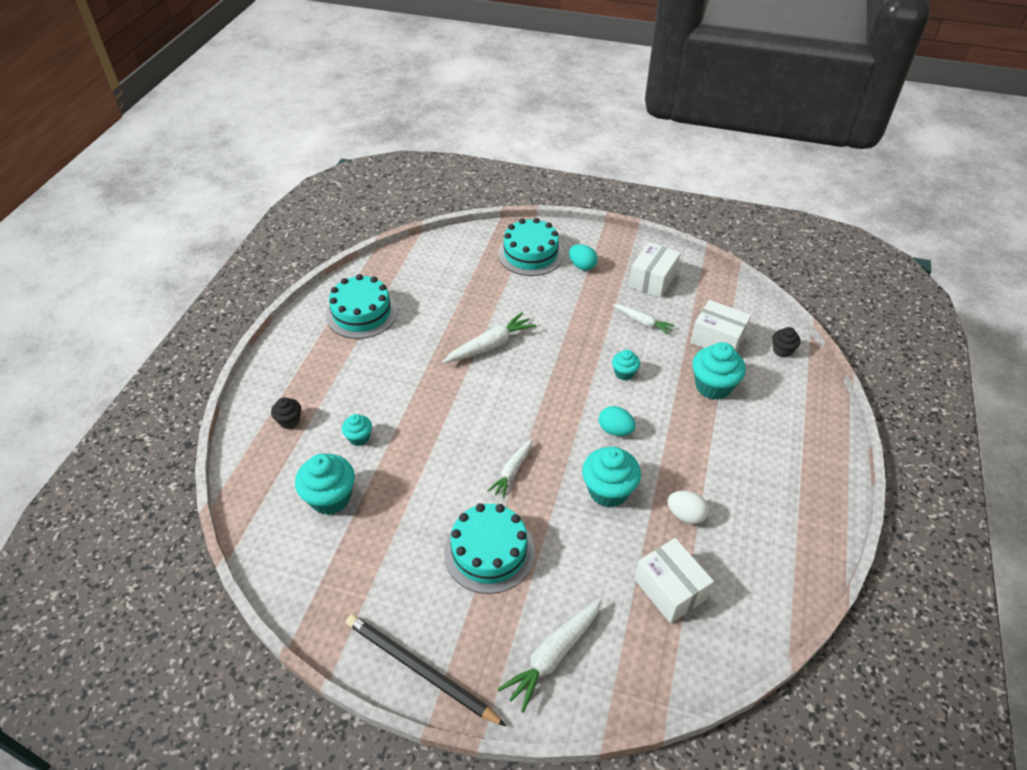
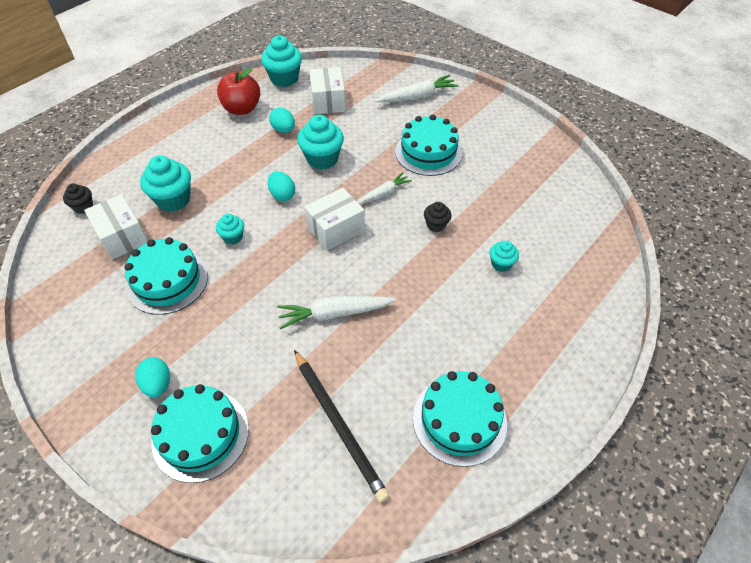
camera: 155 degrees left, 5 degrees up
black cupcake [271,397,301,429] -> black cupcake moved to [424,202,451,232]
turquoise cupcake [295,454,355,515] -> turquoise cupcake moved to [261,36,302,87]
black pencil [346,614,506,726] -> black pencil moved to [294,350,389,502]
white carrot [613,304,675,335] -> turquoise cake [125,237,208,315]
white box [629,242,681,298] -> white box moved to [304,188,365,251]
white egg [667,491,709,524] -> turquoise egg [269,108,295,133]
none -> red apple [217,68,261,115]

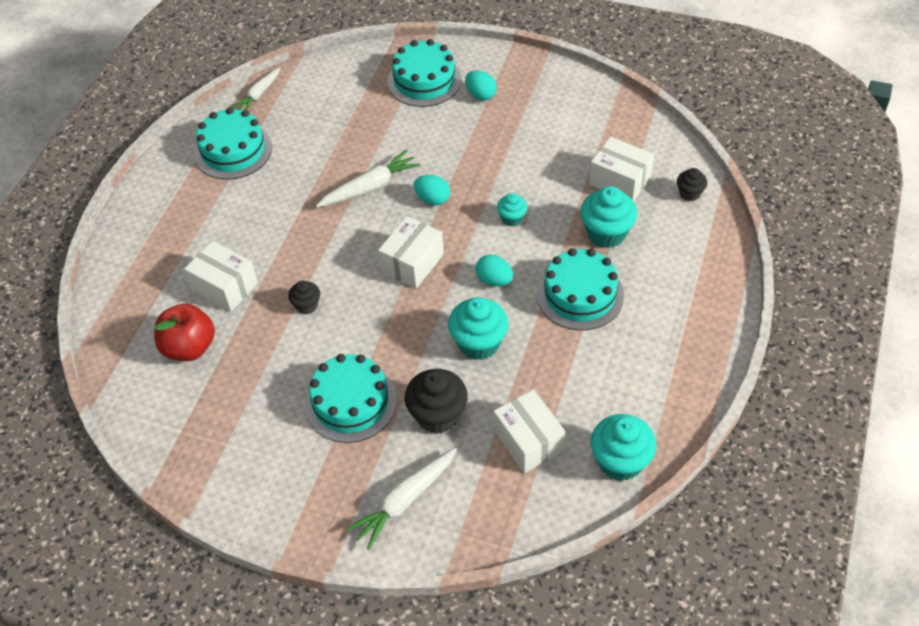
camera: 160 degrees right, 0 degrees up
turquoise cake [125,237,208,315] -> turquoise cake moved to [537,248,624,330]
red apple [217,68,261,115] -> red apple moved to [154,304,215,361]
turquoise egg [269,108,295,133] -> turquoise egg moved to [414,175,450,205]
black pencil [294,350,389,502] -> none
white carrot [357,172,412,205] -> white carrot moved to [233,67,280,110]
turquoise cupcake [490,241,519,272] -> white box [184,241,258,312]
none -> black cupcake [404,369,468,434]

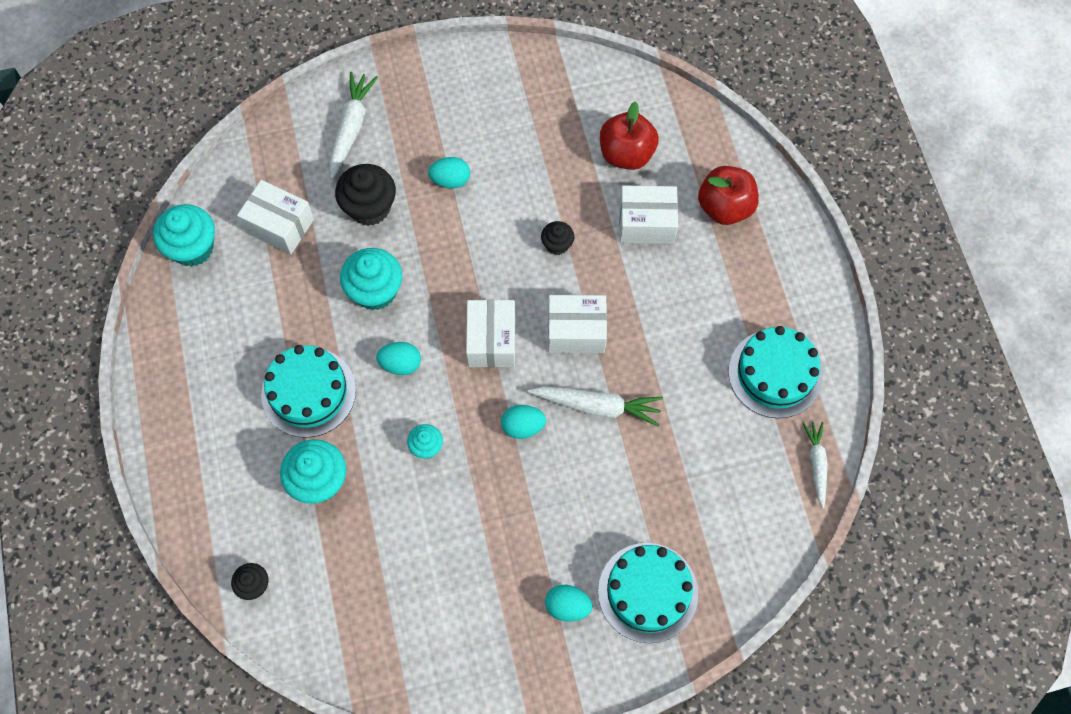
camera: 145 degrees right, 15 degrees up
turquoise cake [305,354,397,443] -> turquoise egg [428,157,470,188]
white carrot [316,150,420,207] -> white carrot turned 105 degrees counterclockwise [528,387,663,426]
white box [589,137,654,201] -> white box moved to [548,295,607,353]
none -> red apple [698,166,759,225]

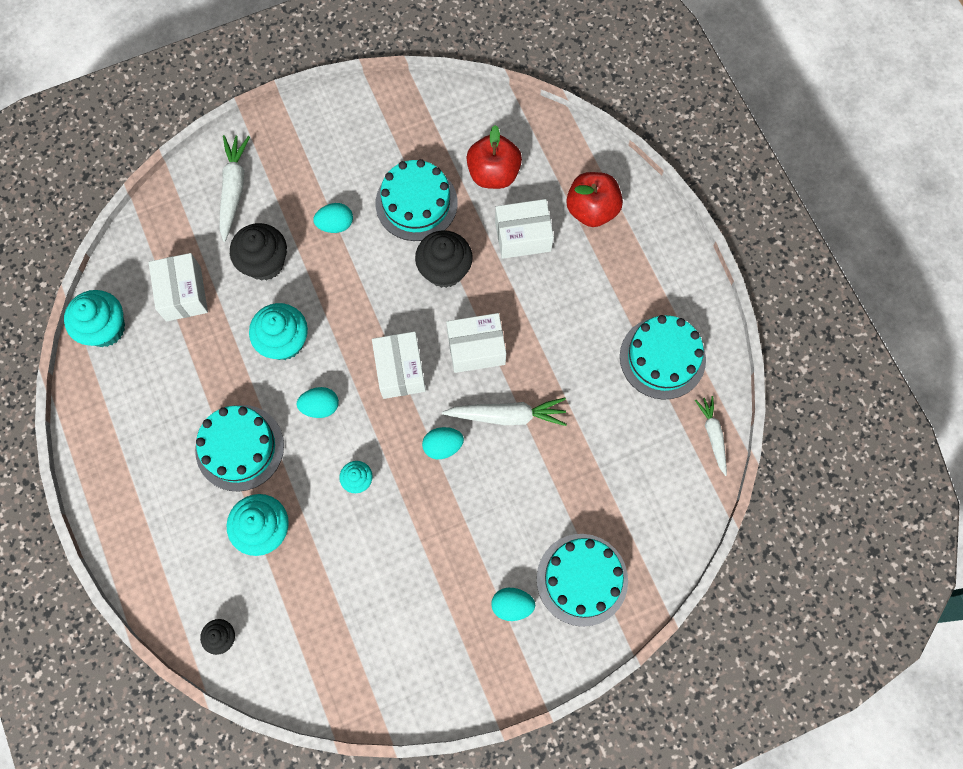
camera: 10 degrees left, 5 degrees up
white box [237,180,314,254] -> white box turned 60 degrees clockwise [149,253,208,321]
black cupcake [541,221,574,255] -> black cupcake [415,230,473,288], size x1.82
none -> turquoise cake [376,159,458,241]

